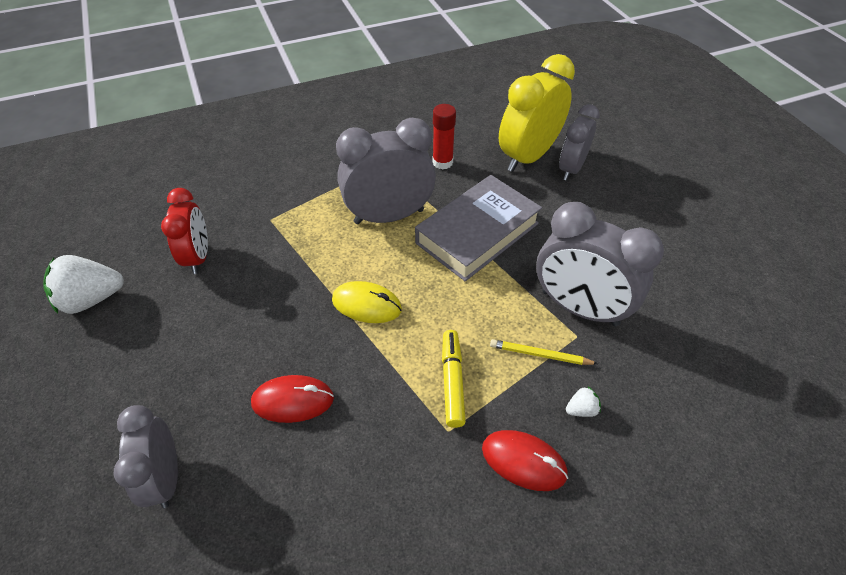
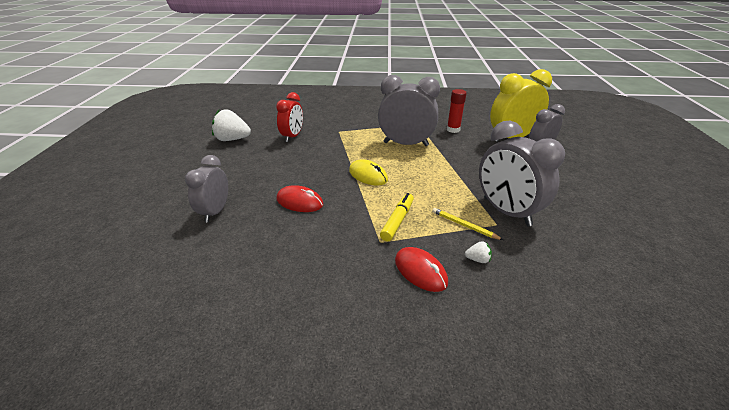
camera: 25 degrees right, 15 degrees down
grey book [415,175,542,281] -> none

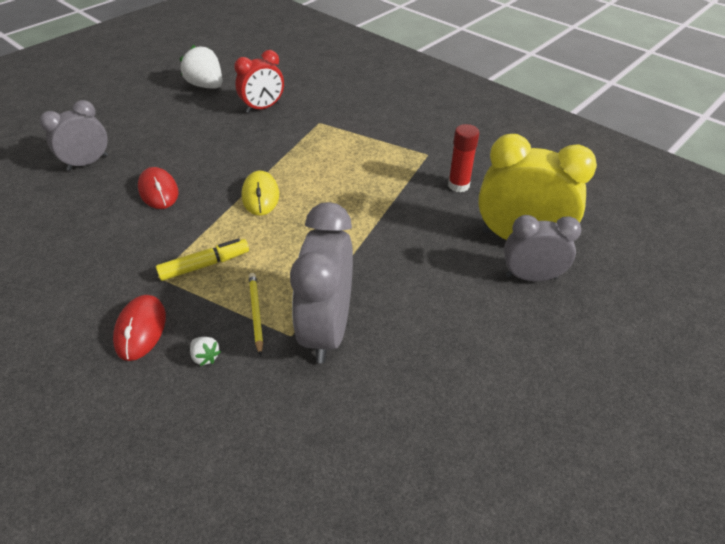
camera: 40 degrees right, 10 degrees up
grey clock [378,75,440,146] -> none

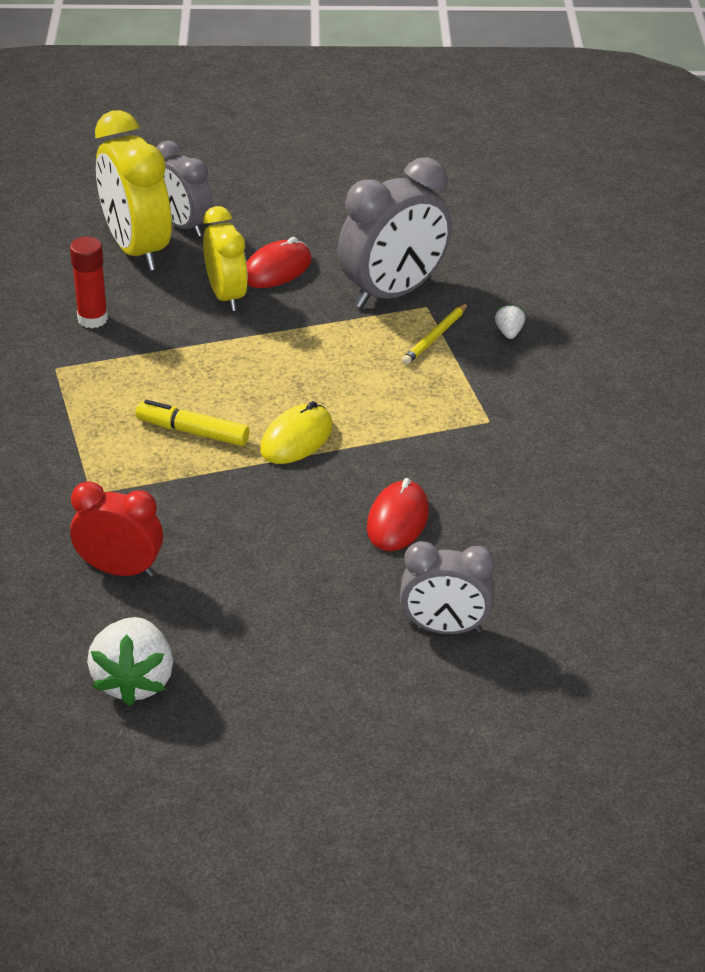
camera: 135 degrees left, 5 degrees down
red mouse [113,295,166,361] -> red mouse moved to [246,237,312,288]
yellow marker [156,238,249,281] -> yellow marker moved to [135,400,249,446]
none -> yellow clock [203,206,248,311]

